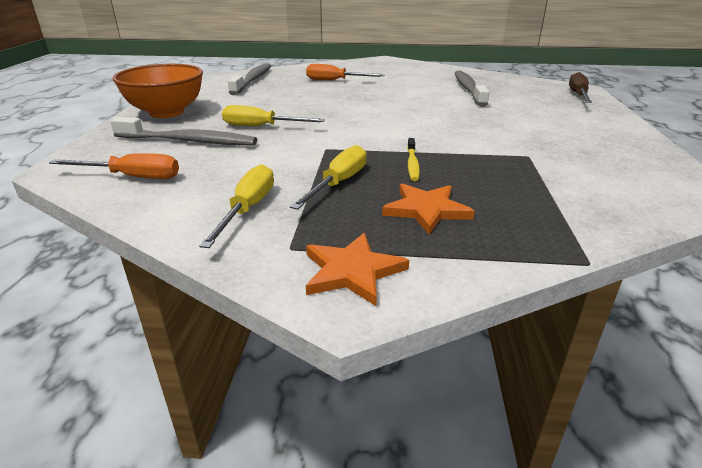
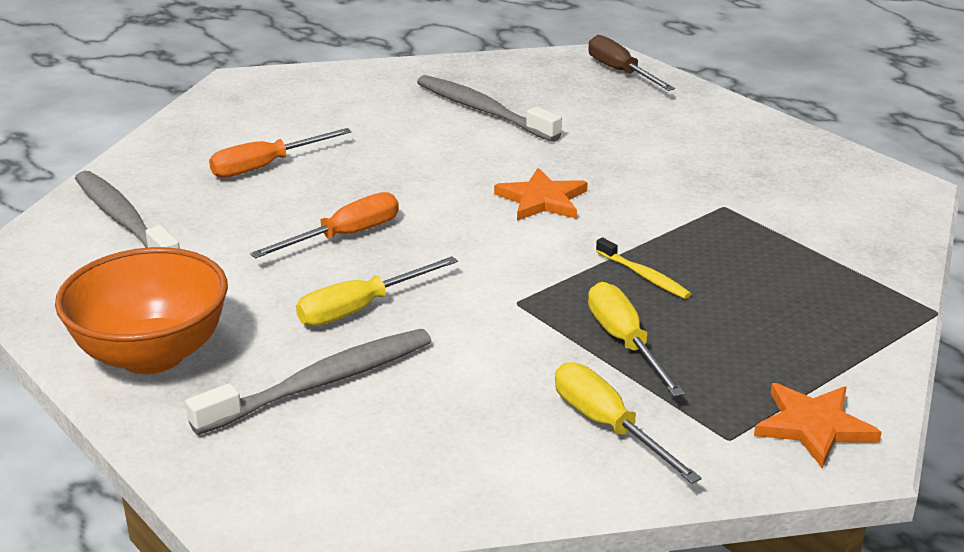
camera: 45 degrees left, 0 degrees up
orange screwdriver [49,153,179,179] -> orange screwdriver moved to [250,192,399,258]
orange star [382,183,475,234] -> orange star moved to [494,168,588,221]

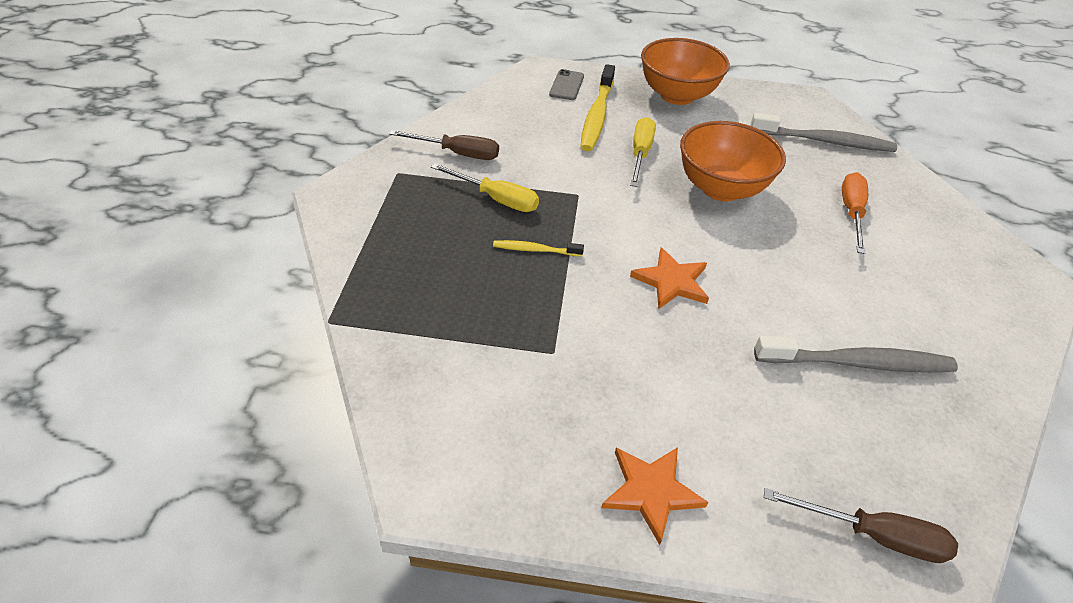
camera: 135 degrees right, 15 degrees up
grey toothbrush [185,329,431,435] -> yellow toothbrush [580,64,615,151]
orange screwdriver [250,192,399,258] -> orange bowl [680,121,786,201]
yellow screwdriver [555,362,702,484] -> brown screwdriver [389,130,499,160]
orange star [754,383,882,468] -> orange star moved to [601,447,709,545]
none -> grey phone [549,69,584,100]

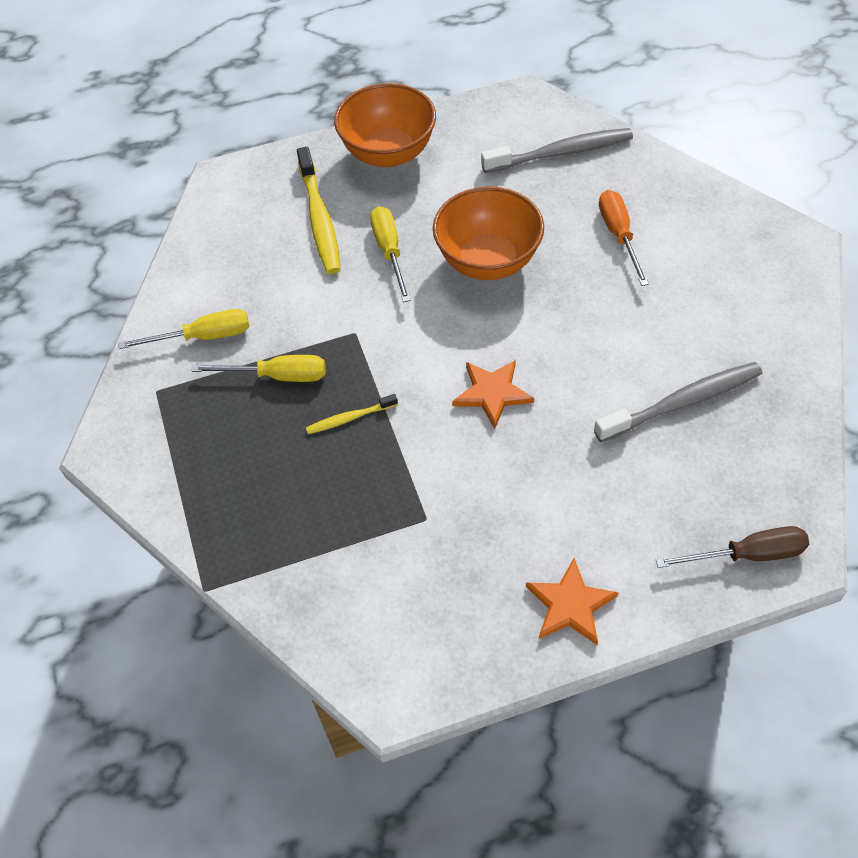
camera: 20 degrees left, 10 degrees up
brown screwdriver [389,130,499,160] -> yellow screwdriver [118,309,249,349]
grey phone [549,69,584,100] -> none

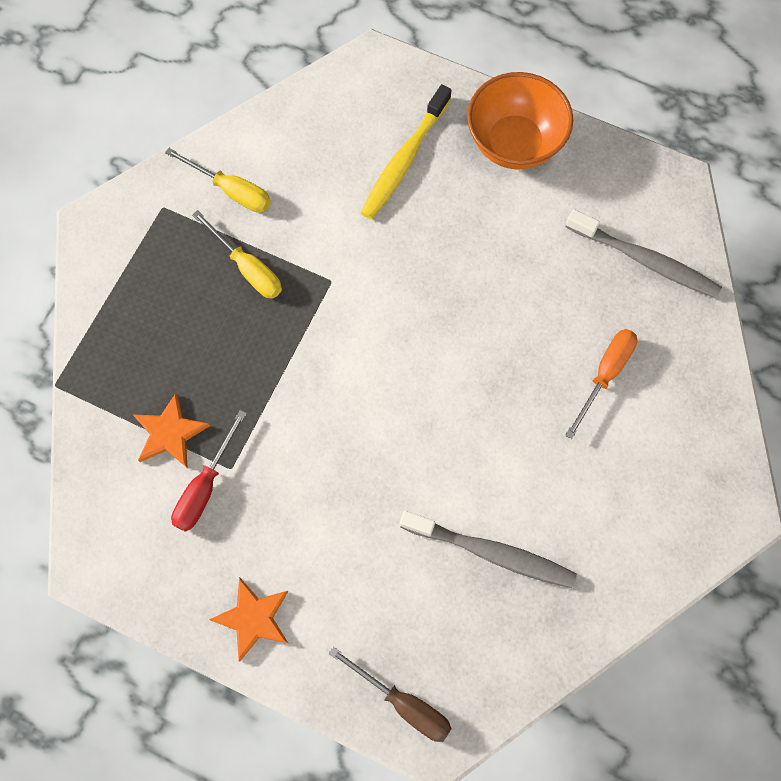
camera: 40 degrees right, 15 degrees up
yellow toothbrush [306,394,398,434] -> none
yellow screwdriver [370,206,411,302] -> none
orange bowl [433,186,544,280] -> none
orange star [452,360,534,429] -> orange star moved to [132,393,210,468]
none -> red screwdriver [171,410,247,532]

